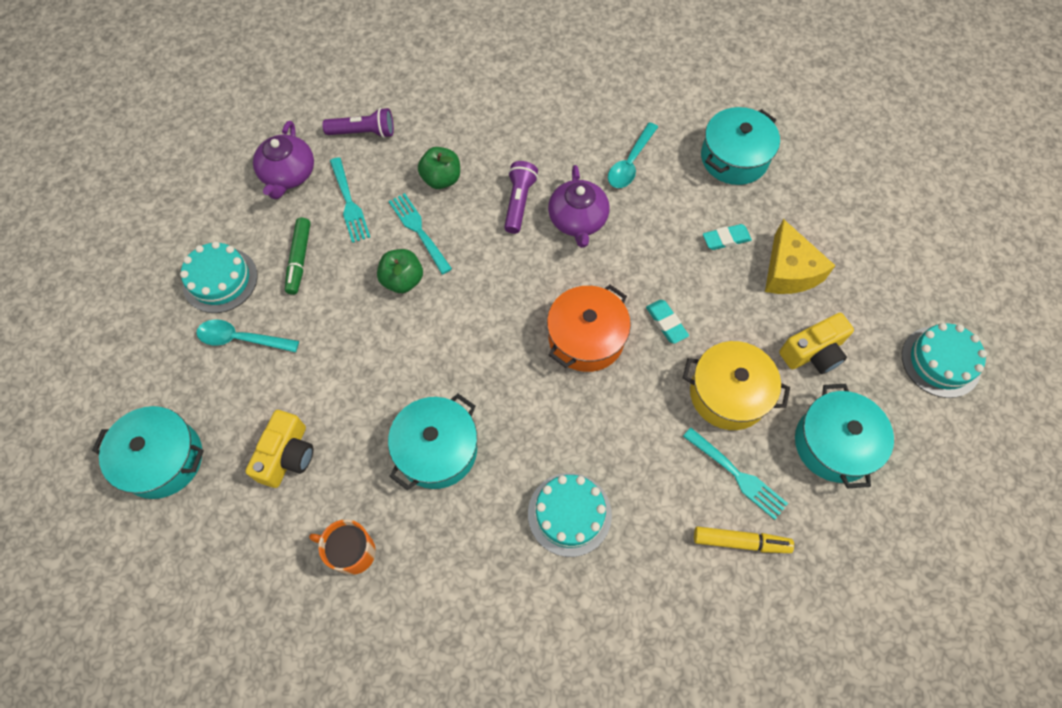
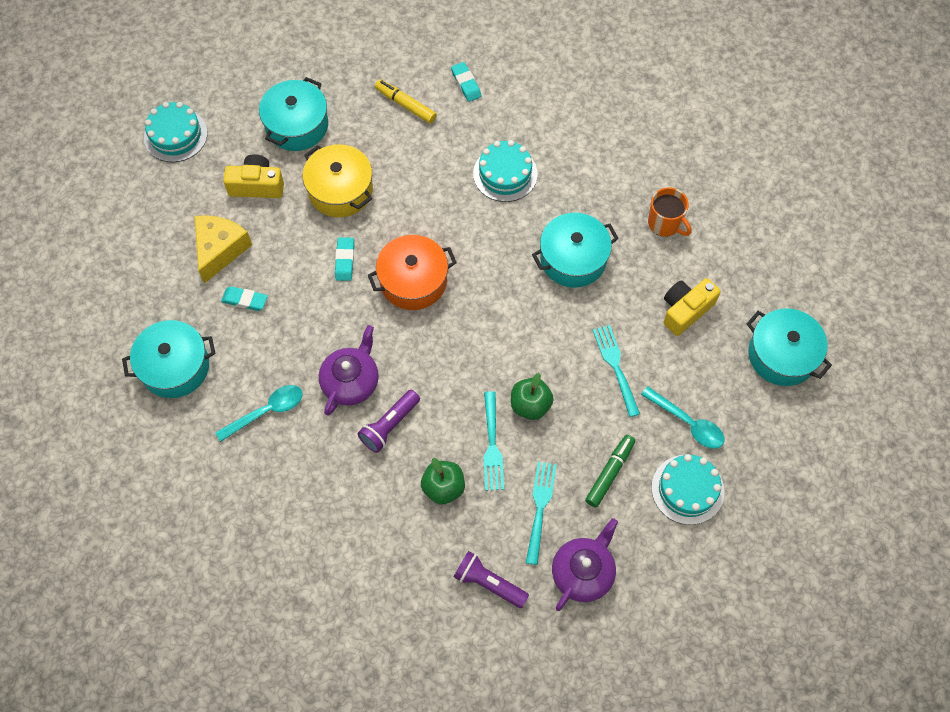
camera: 150 degrees left, 0 degrees up
turquoise fork [683,428,788,520] -> turquoise fork moved to [593,325,640,417]
none -> turquoise eraser [451,62,481,102]

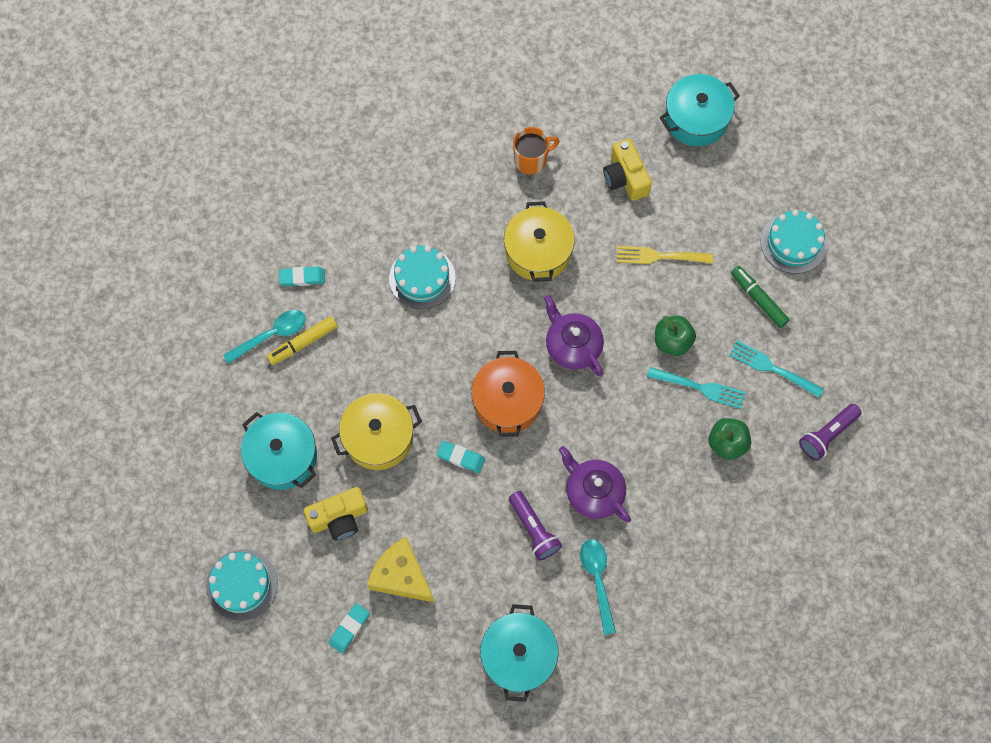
camera: 70 degrees left, 5 degrees up
turquoise eraser [221,286,268,311] -> turquoise eraser moved to [329,603,370,653]
yellow camera [223,154,284,198] -> yellow camera turned 135 degrees counterclockwise [304,487,368,541]
purple flashlight [358,390,420,453] -> purple flashlight moved to [509,491,562,560]
turquoise pot [532,213,619,288] -> yellow pot [504,201,575,282]
purple teapot [552,518,618,611] -> purple teapot moved to [544,295,604,376]
turquoise fork [593,325,640,417] -> yellow fork [617,246,713,264]
turquoise spoon [641,386,724,449] -> turquoise spoon moved to [223,310,306,364]

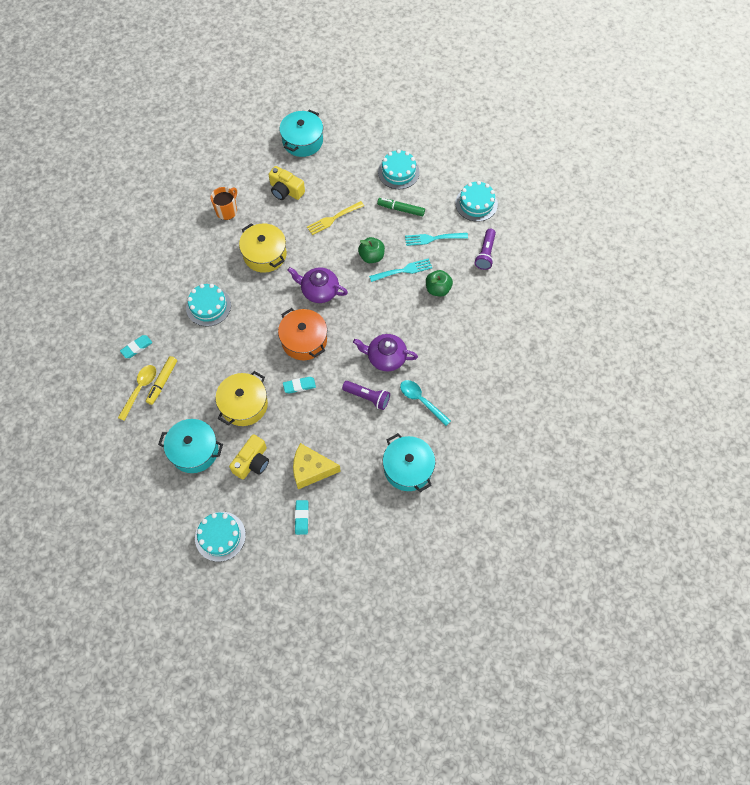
camera: 35 degrees left, 5 degrees down
turquoise spoon [223,310,306,364] -> yellow spoon [118,365,156,421]
none -> turquoise cake [455,181,498,222]

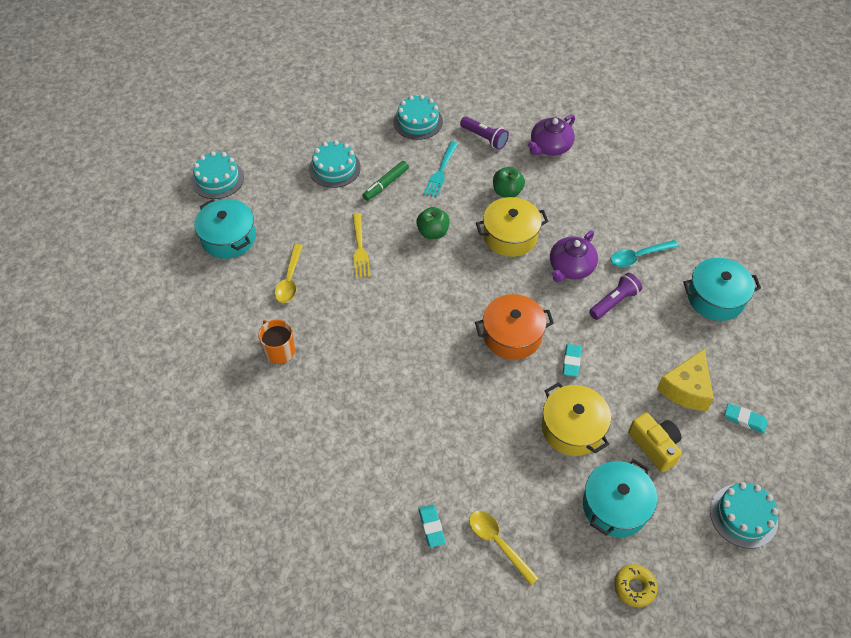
camera: 65 degrees left, 10 degrees down
yellow marker [146,356,177,405] -> none
turquoise cake [186,284,231,327] -> turquoise cake moved to [191,151,244,199]
yellow pot [239,223,287,273] -> yellow pot moved to [476,197,549,257]
yellow camera [269,166,305,200] -> yellow spoon [275,244,303,303]
purple teapot [287,267,348,303] -> purple teapot moved to [528,115,575,156]
turquoise fork [369,258,432,282] -> none
none -> yellow donut [614,564,658,607]

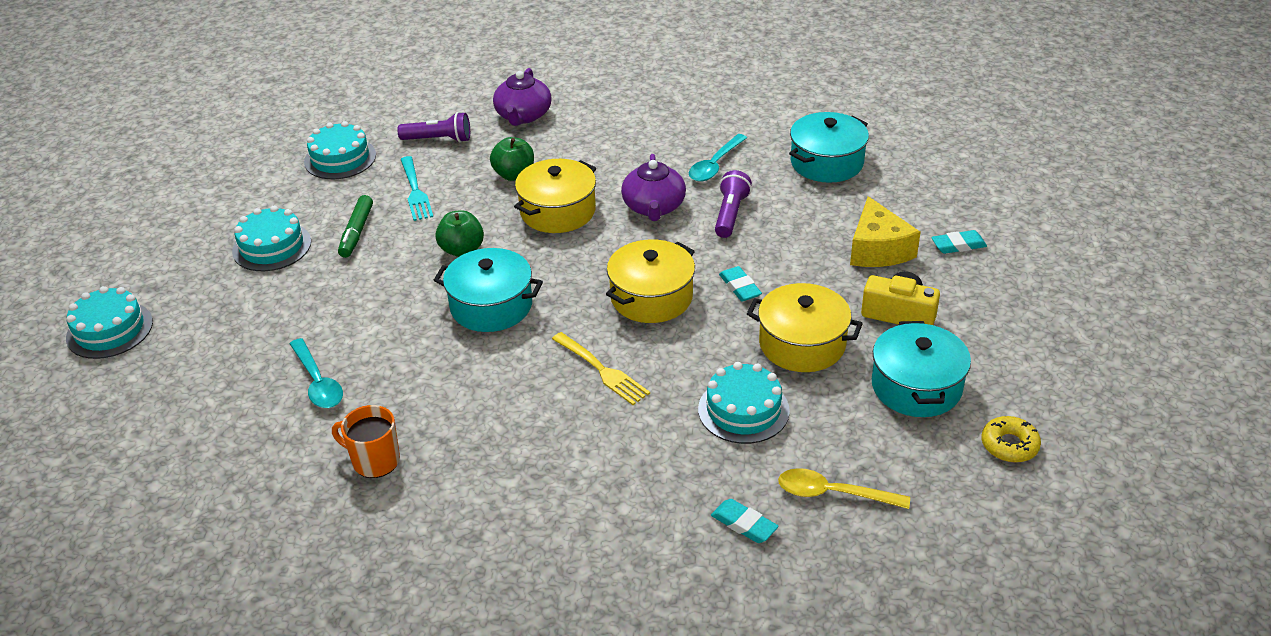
camera: 35 degrees left, 15 degrees down
turquoise pot [194,199,256,259] -> turquoise pot moved to [434,248,543,332]
yellow spoon [275,244,303,303] -> turquoise spoon [290,338,343,408]
yellow fork [352,213,370,278] -> yellow fork moved to [552,332,650,405]
orange pot [475,294,554,360] -> yellow pot [606,239,695,323]
turquoise cake [710,482,779,549] -> turquoise cake moved to [698,362,790,444]

